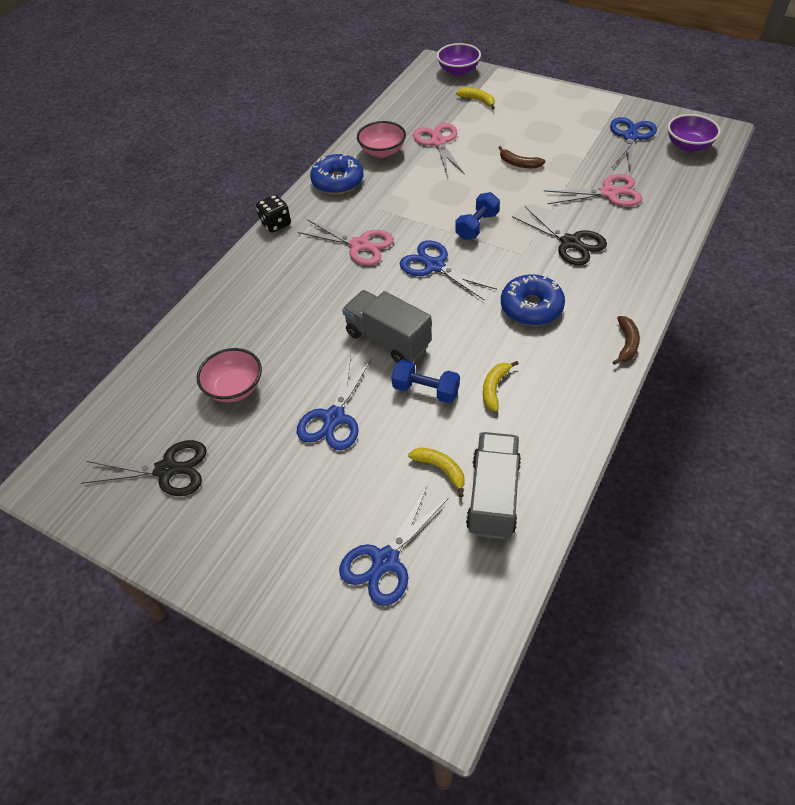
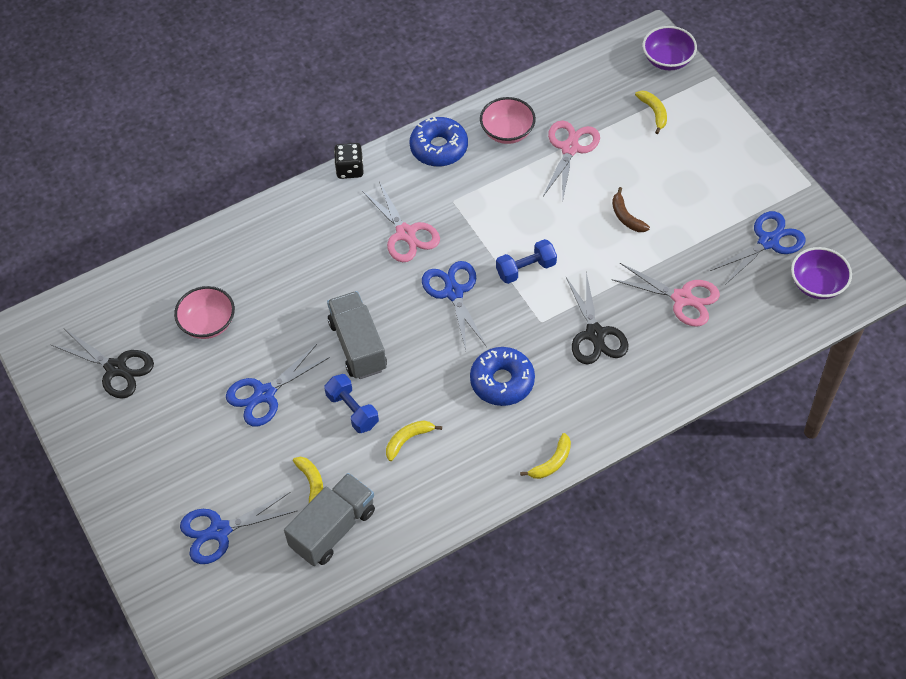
camera: 30 degrees right, 5 degrees up
brown banana [613,316,640,365] -> yellow banana [520,433,571,479]

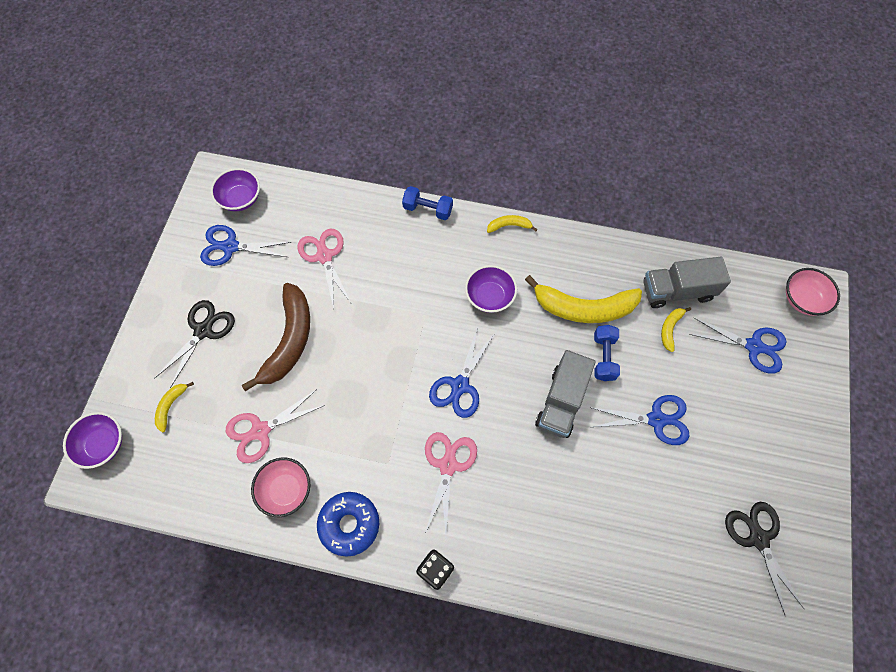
camera: 140 degrees left, 10 degrees up
pink bowl [174,286,235,339] -> pink bowl moved to [786,268,840,316]
yellow banana [386,420,442,461] -> yellow banana [525,275,642,323], size x2.19
blue donut [470,347,535,406] -> purple bowl [465,265,517,313]
blue dumbbell [496,239,557,284] -> blue dumbbell moved to [402,186,453,220]
black scissors [566,272,628,365] -> black scissors moved to [154,300,235,388]
brown banana [612,187,650,232] -> brown banana [241,283,310,391], size x2.19

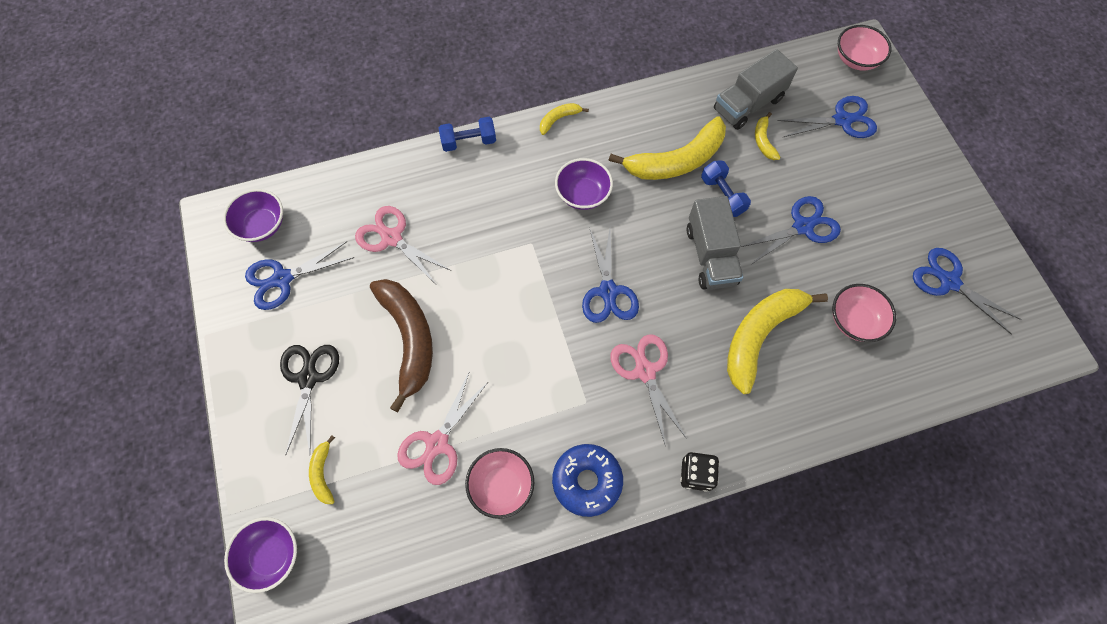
camera: 30 degrees left, 0 degrees up
black scissors [725,502,805,617] -> blue scissors [913,248,1022,335]
none -> yellow banana [727,289,828,394]
none -> pink bowl [832,284,896,342]

